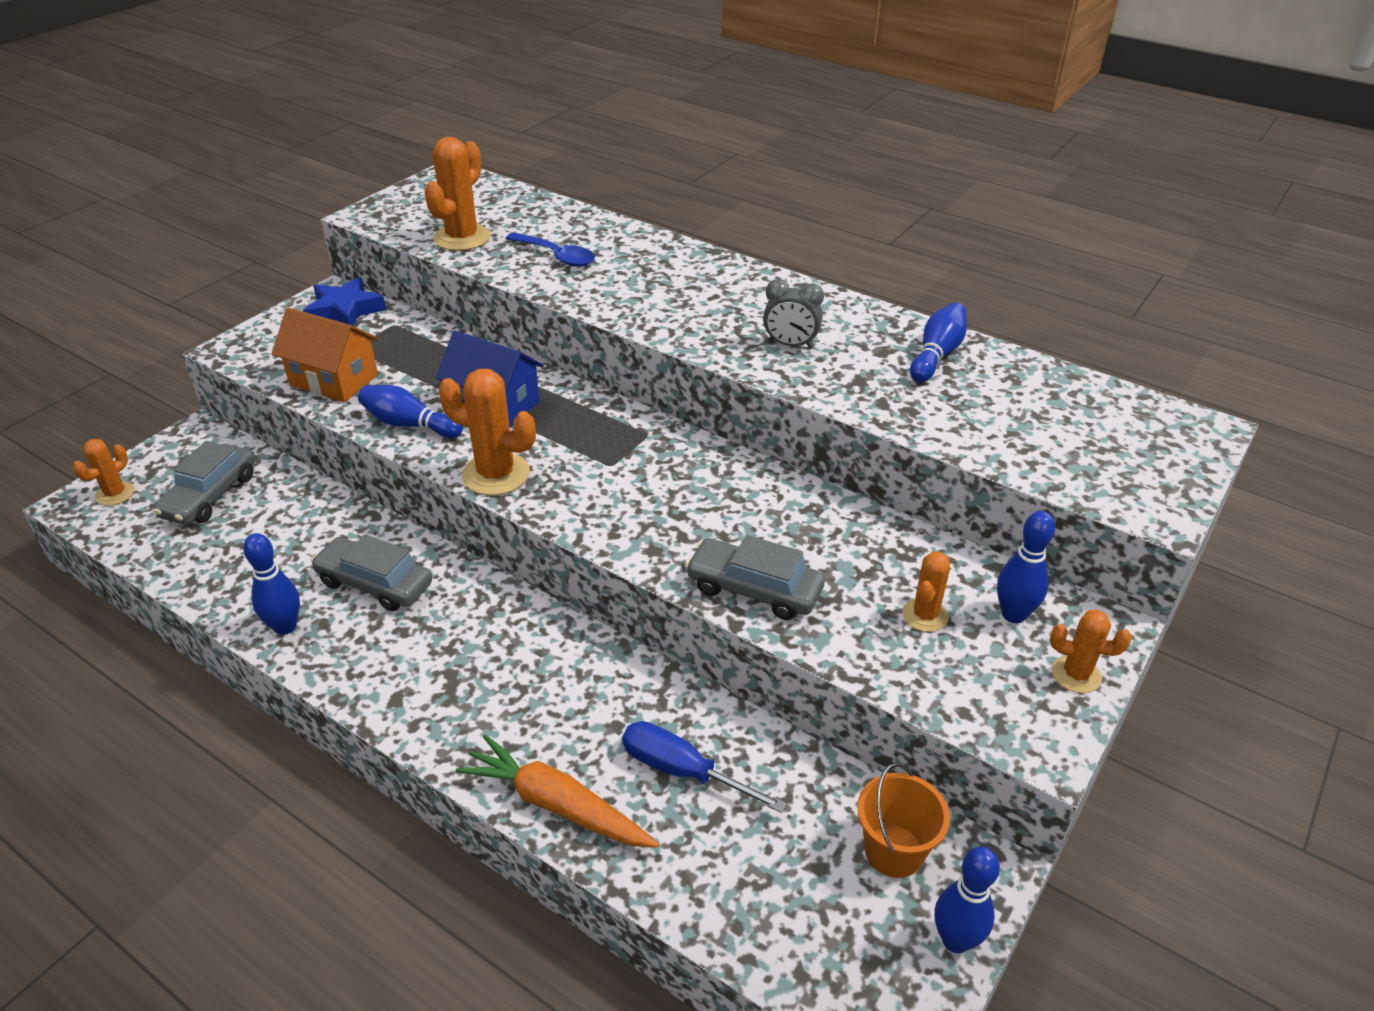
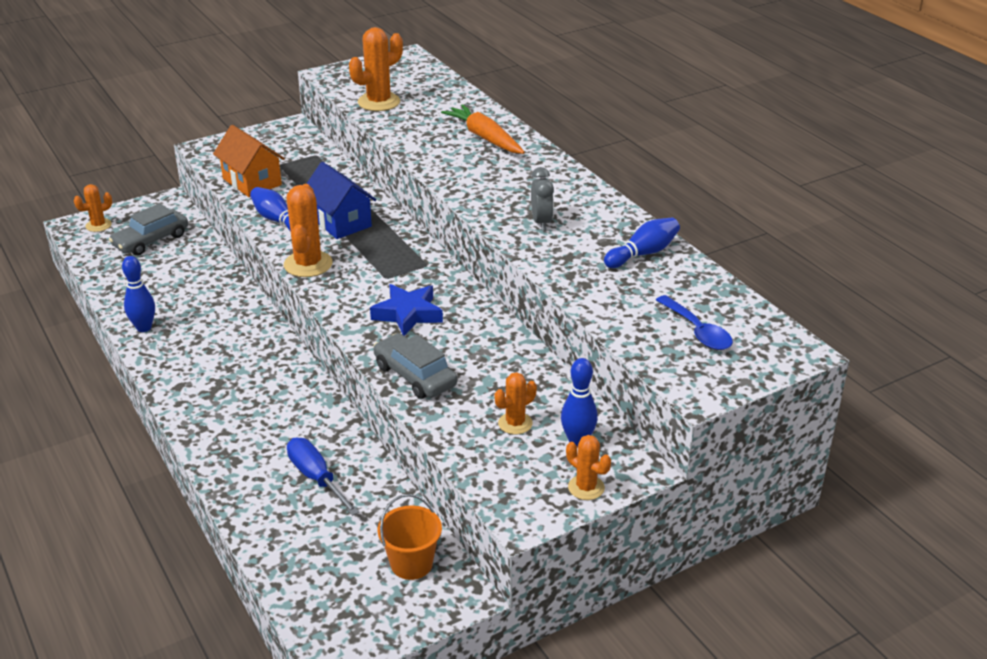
camera: 25 degrees right, 5 degrees down
blue star [303,277,386,326] -> blue star moved to [370,284,443,336]
grey car [311,534,432,611] -> none
orange cactus [438,369,536,495] -> orange cactus turned 45 degrees clockwise [284,184,333,277]
orange carrot [456,734,659,848] -> orange carrot moved to [441,104,525,154]
blue spoon [505,233,595,267] -> blue spoon moved to [656,295,733,350]
grey clock [763,279,824,349] -> grey clock turned 135 degrees counterclockwise [531,167,554,231]
blue bowling pin [935,846,1000,953] -> none

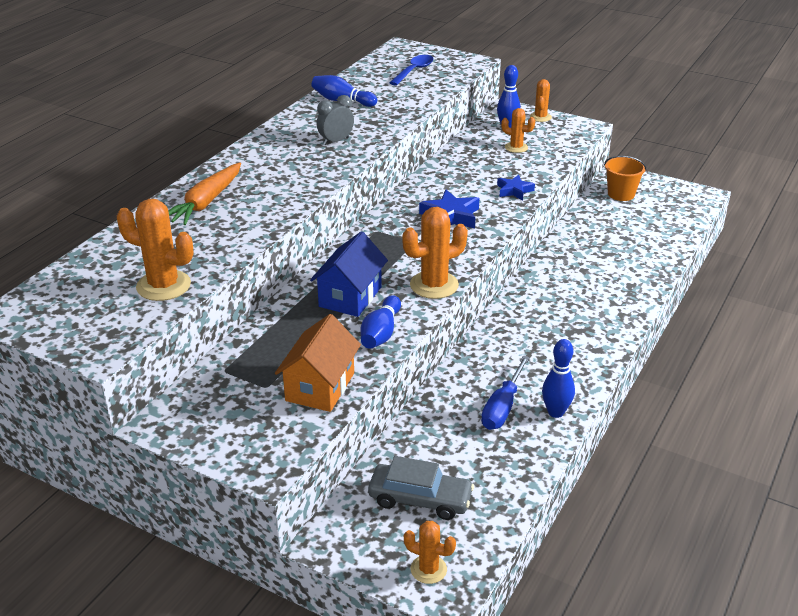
camera: 120 degrees left, 0 degrees up
blue screwdriver [287,438,359,516] -> blue screwdriver moved to [481,356,530,430]
grey car [373,333,457,399] -> blue star [497,175,535,200]

